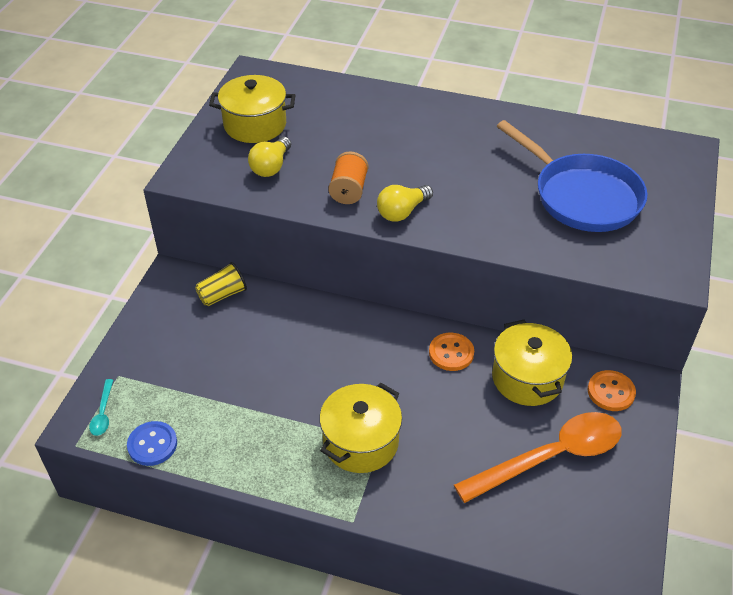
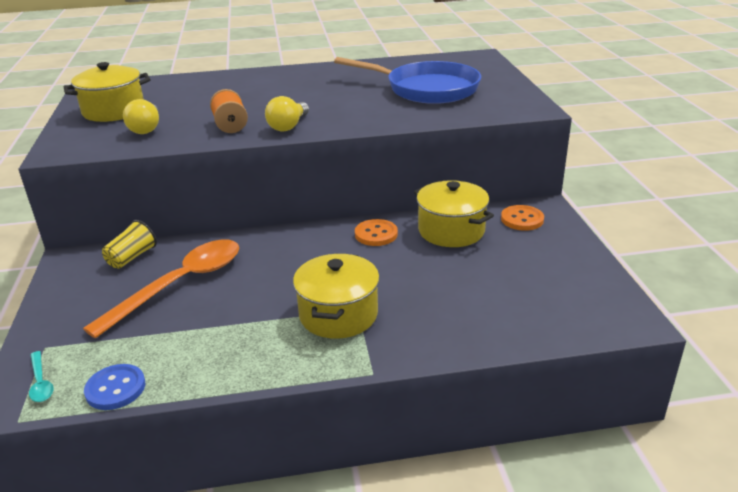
camera: 25 degrees left, 15 degrees down
orange spoon [454,412,622,503] -> orange spoon moved to [83,240,239,339]

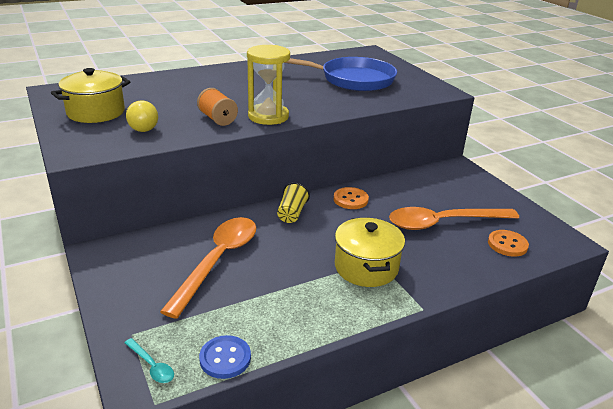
camera: 20 degrees left, 0 degrees up
yellow cup [102,220,157,269] -> yellow cup moved to [277,182,310,223]
yellow light bulb [265,96,309,131] -> yellow hourglass [247,45,290,125]
yellow pot [414,180,494,247] -> none
orange button [501,205,544,231] -> orange button moved to [488,230,529,257]
none -> orange spoon [389,207,519,230]

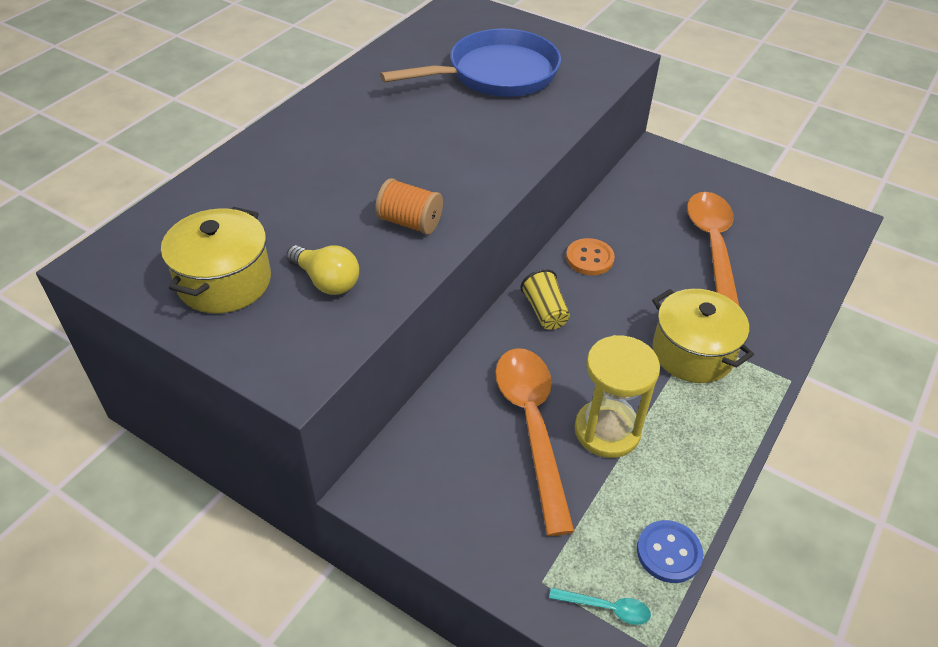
camera: 30 degrees left, 15 degrees up
yellow hourglass [247,45,290,125] -> yellow hourglass moved to [574,335,660,458]
orange spoon [389,207,519,230] -> orange spoon turned 135 degrees clockwise [687,192,739,306]
orange button [488,230,529,257] -> none

